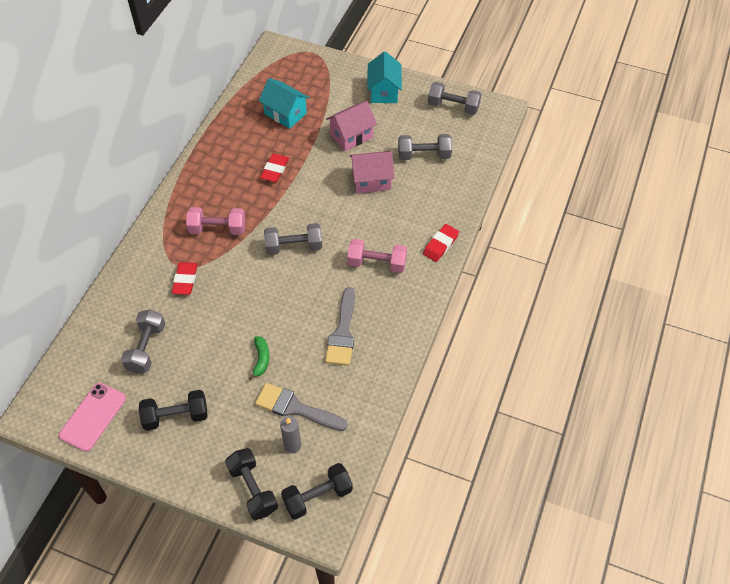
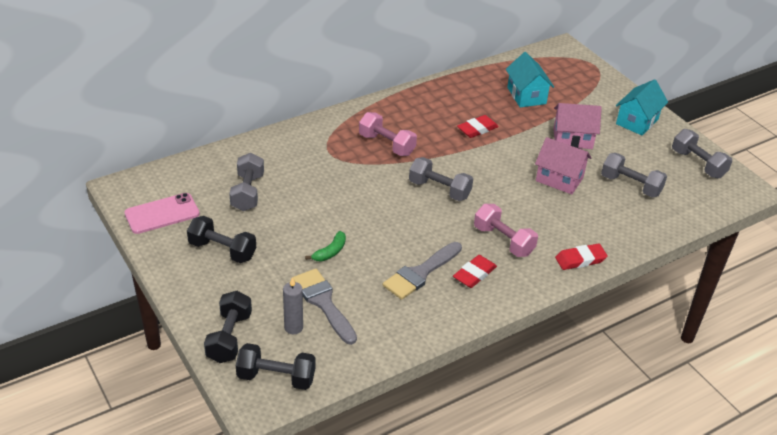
camera: 35 degrees right, 15 degrees down
grey dumbbell [121,309,165,374] -> grey dumbbell turned 45 degrees counterclockwise [229,153,264,211]
red eraser [172,262,198,295] -> red eraser moved to [453,255,497,288]

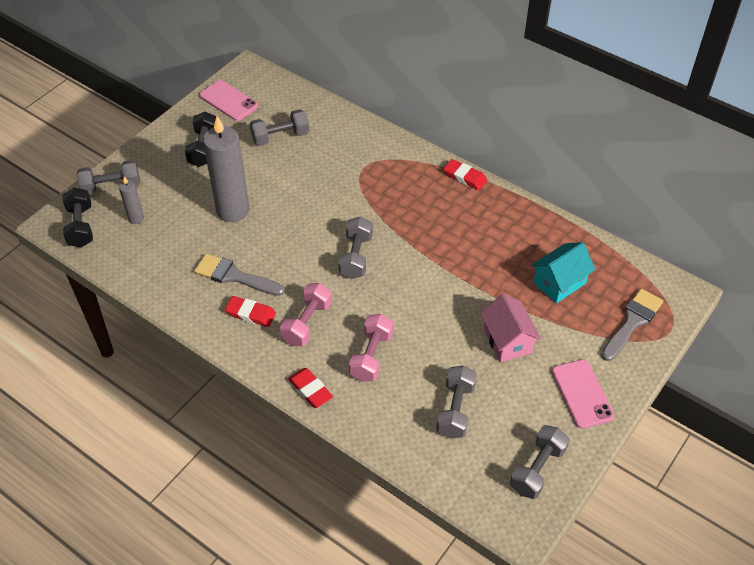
camera: 70 degrees right, 10 degrees up
black dumbbell [204,291,252,363] -> grey dumbbell [77,160,140,195]
grey brush [293,269,357,345] -> grey brush moved to [601,289,663,361]
green banana [305,231,346,262] -> grey candle [203,116,249,222]
pink dumbbell [359,112,417,156] -> pink dumbbell moved to [349,314,394,382]
red eraser [457,115,499,138] -> red eraser moved to [443,159,487,190]
pink house [535,137,592,194] -> none
turquoise house [616,79,668,135] -> pink phone [552,359,615,429]

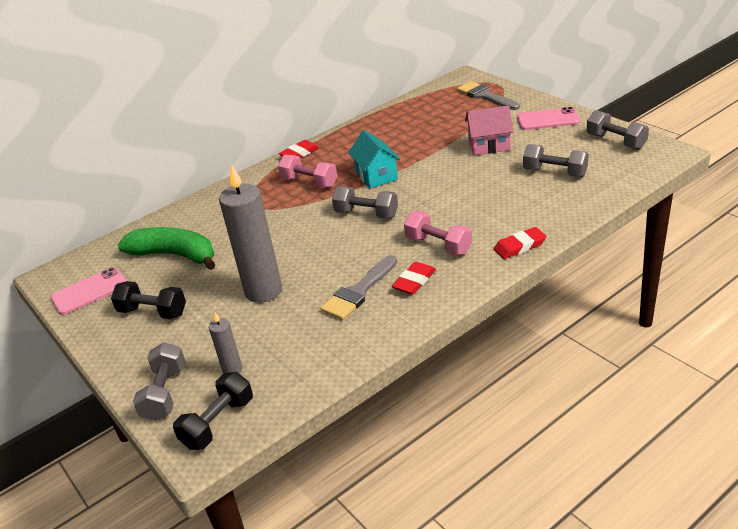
camera: 70 degrees left, 15 degrees down
black dumbbell [63,188,93,248] -> black dumbbell turned 60 degrees counterclockwise [173,372,253,450]
grey dumbbell [250,109,309,146] -> green banana [118,227,216,270]
pink dumbbell [349,314,394,382] -> pink dumbbell moved to [278,155,337,188]
turquoise house [531,242,595,303] -> turquoise house moved to [348,130,401,189]

